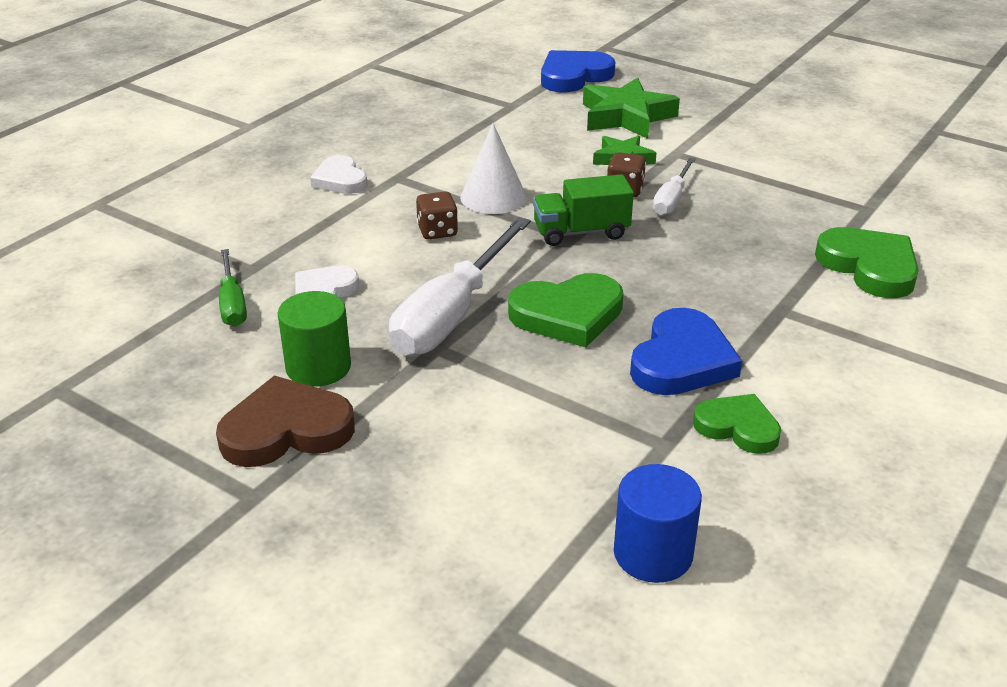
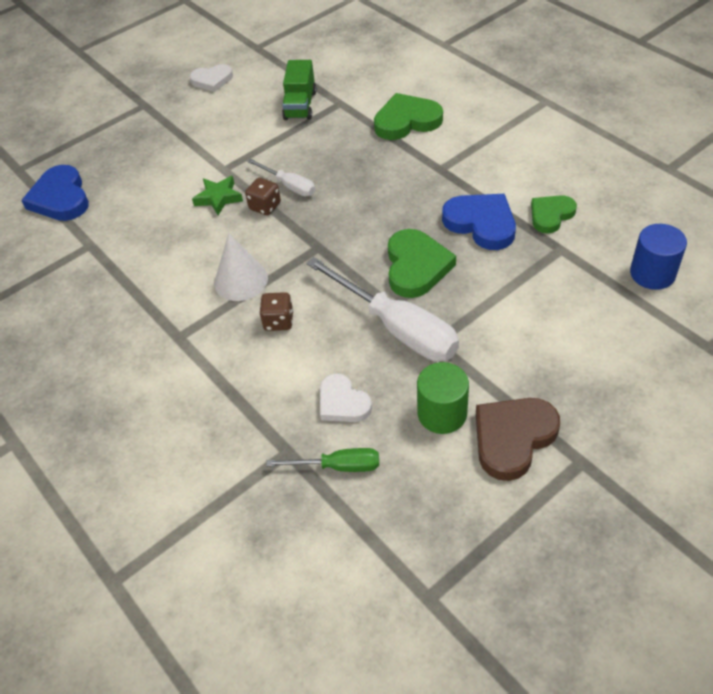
camera: 70 degrees left, 15 degrees up
brown heart [216,375,355,467] -> brown heart turned 45 degrees clockwise [476,398,560,481]
white heart [310,155,368,194] -> white heart moved to [190,64,233,92]
green truck [533,174,634,246] -> green truck moved to [282,60,316,120]
green star [583,77,680,139] -> none

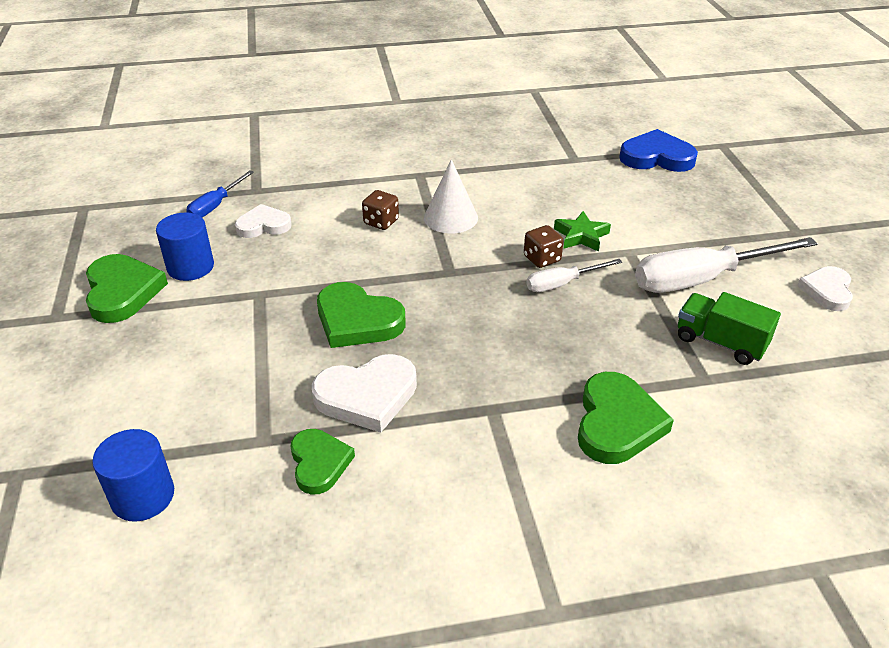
camera: 115 degrees right, 10 degrees down
green screwdriver [266,448,379,472] -> blue screwdriver [186,170,254,218]
white screwdriver [306,257,459,362] -> white screwdriver moved to [635,237,818,293]
green cylinder [417,362,469,434] -> blue cylinder [156,212,214,281]
blue heart [442,194,516,250] -> white heart [312,354,417,433]
brown heart [476,398,560,481] -> green heart [86,254,168,323]

